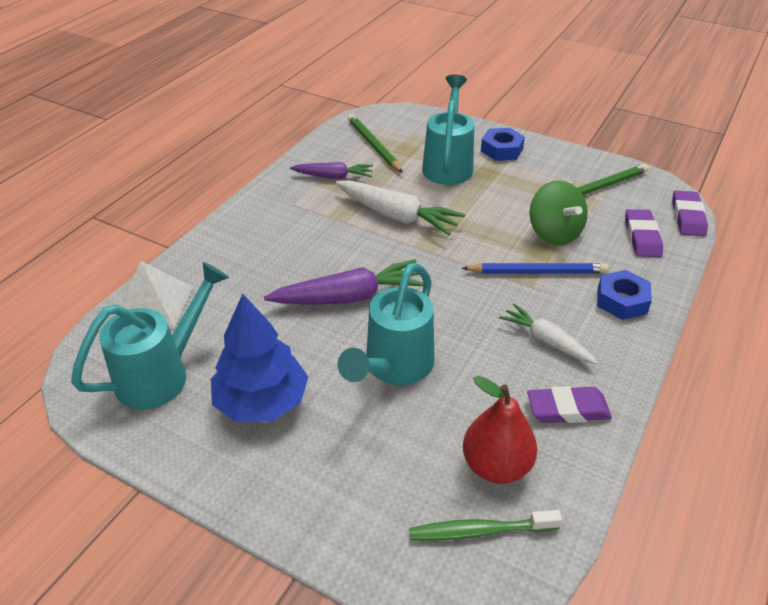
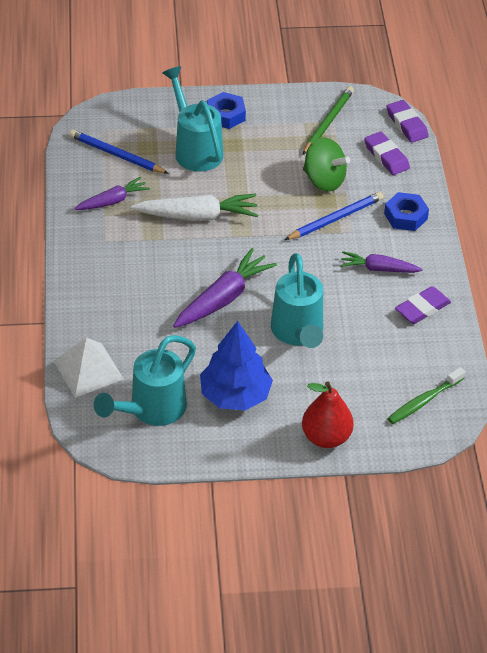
camera: 35 degrees left, 5 degrees up
turquoise watering can [71,262,229,409] -> turquoise watering can turned 150 degrees counterclockwise [94,335,196,426]
green pencil [348,114,403,173] -> blue pencil [69,130,169,174]
red pear [463,376,537,484] -> red pear moved to [302,382,354,448]
white carrot [499,304,598,364] -> purple carrot [340,251,423,273]

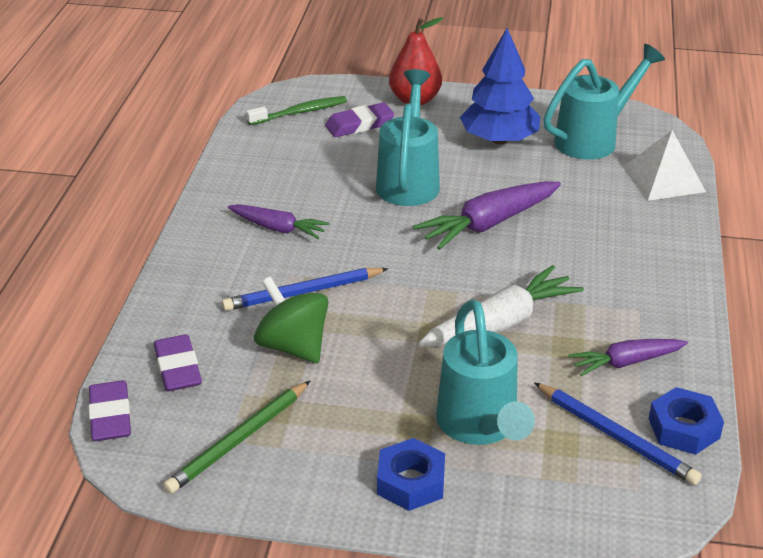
camera: 165 degrees left, 10 degrees down
white carrot [131,194,258,221] -> white carrot turned 135 degrees clockwise [418,265,584,347]
blue nut [384,192,429,231] -> blue nut moved to [648,387,724,455]
purple eraser [395,286,451,324] -> purple eraser moved to [325,102,395,137]

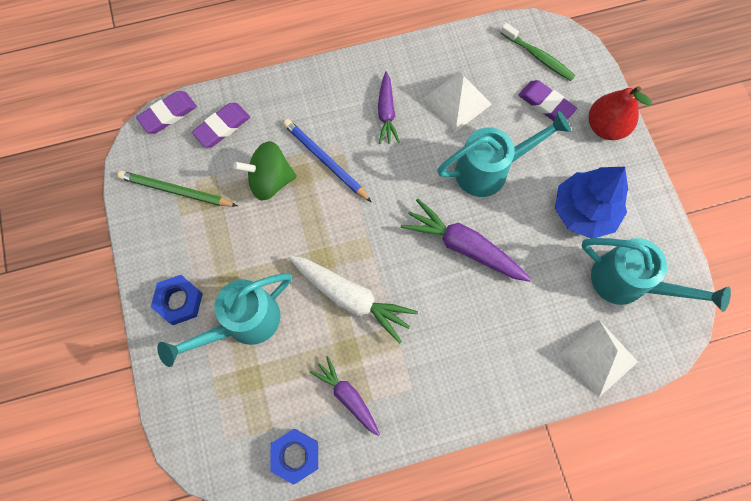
camera: 65 degrees right, 35 degrees up
green spinning top [254,277,329,363] -> green spinning top turned 120 degrees counterclockwise [233,141,297,201]
blue pencil [534,382,701,485] -> none
none -> white pyramid [423,71,492,132]

